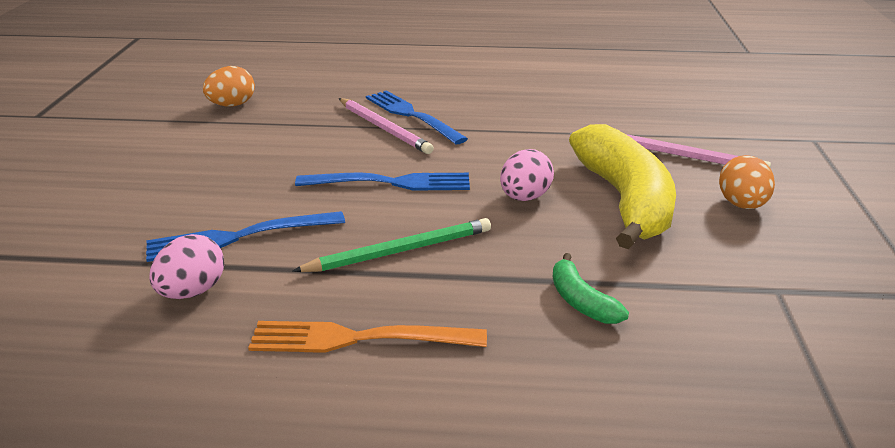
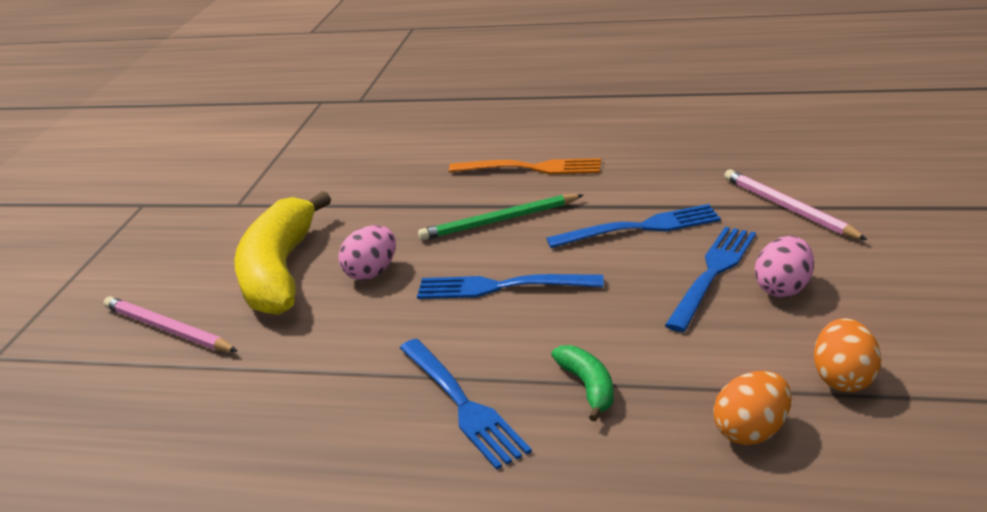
camera: 170 degrees left, 0 degrees up
pink egg [149,234,224,299] -> pink egg moved to [755,236,814,298]
pink pencil [339,98,434,154] -> pink pencil moved to [724,169,867,240]
green banana [553,253,629,324] -> green banana moved to [551,345,614,422]
orange egg [719,155,775,209] -> orange egg moved to [814,318,881,392]
none -> blue fork [665,227,756,332]

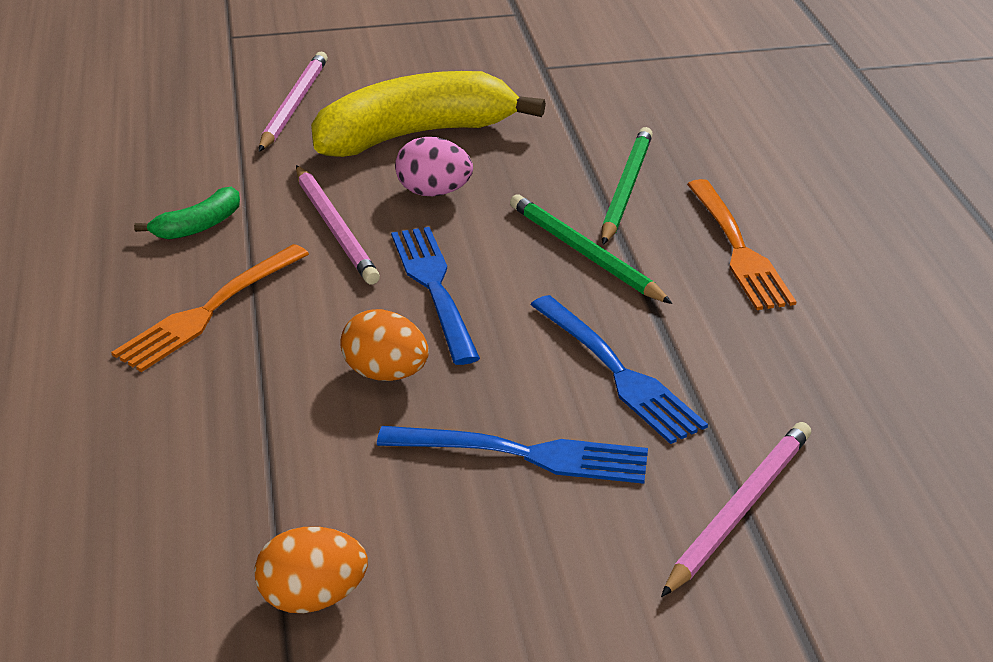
camera: 65 degrees right, 5 degrees up
blue fork [400,339,532,470] -> orange fork [111,244,309,372]
green banana [551,345,614,422] -> green banana moved to [134,187,240,240]
orange egg [713,371,791,445] -> orange egg moved to [340,309,429,381]
pink egg [755,236,814,298] -> none
none -> pink pencil [296,165,380,285]
none -> green pencil [602,127,653,245]

